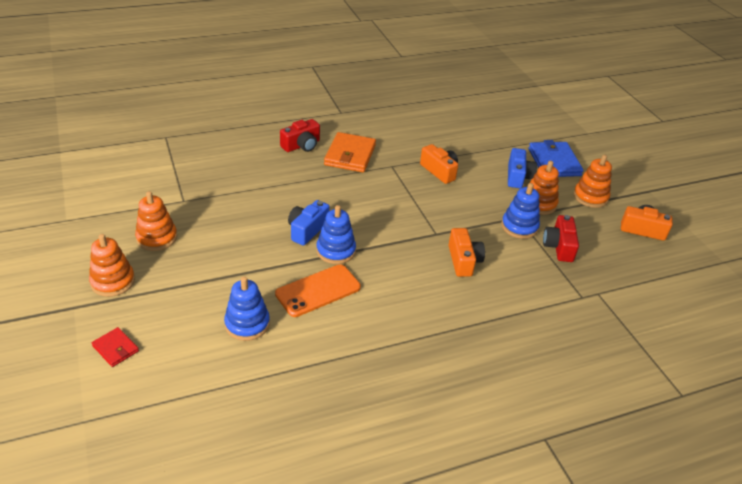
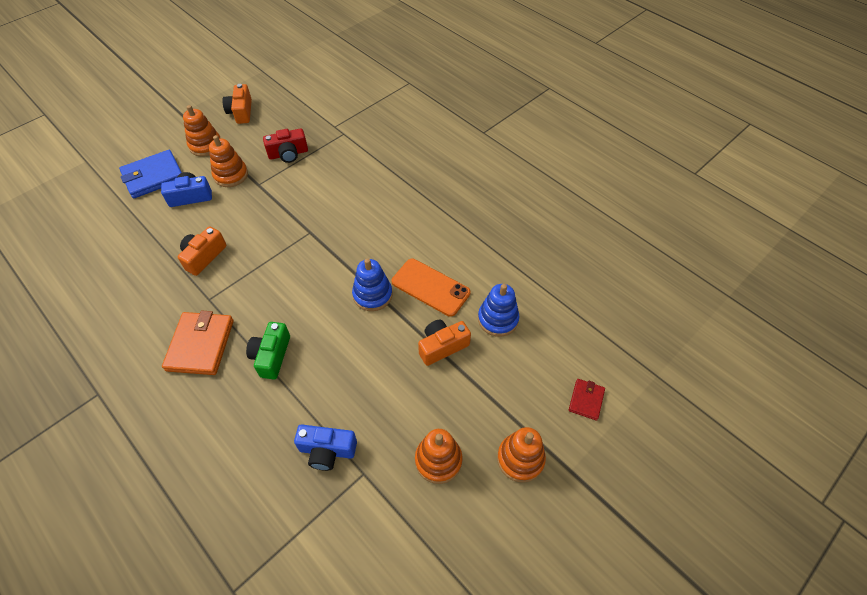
camera: 110 degrees left, 15 degrees up
red camera [280,119,320,152] -> none
blue camera [288,200,330,246] -> blue camera moved to [294,424,357,471]
orange wallet [324,132,376,172] -> orange wallet turned 75 degrees counterclockwise [162,311,234,375]
orange camera [449,228,485,277] -> orange camera moved to [418,320,471,366]
blue stacking toy [501,183,540,239] -> none
none -> green camera [246,322,290,379]

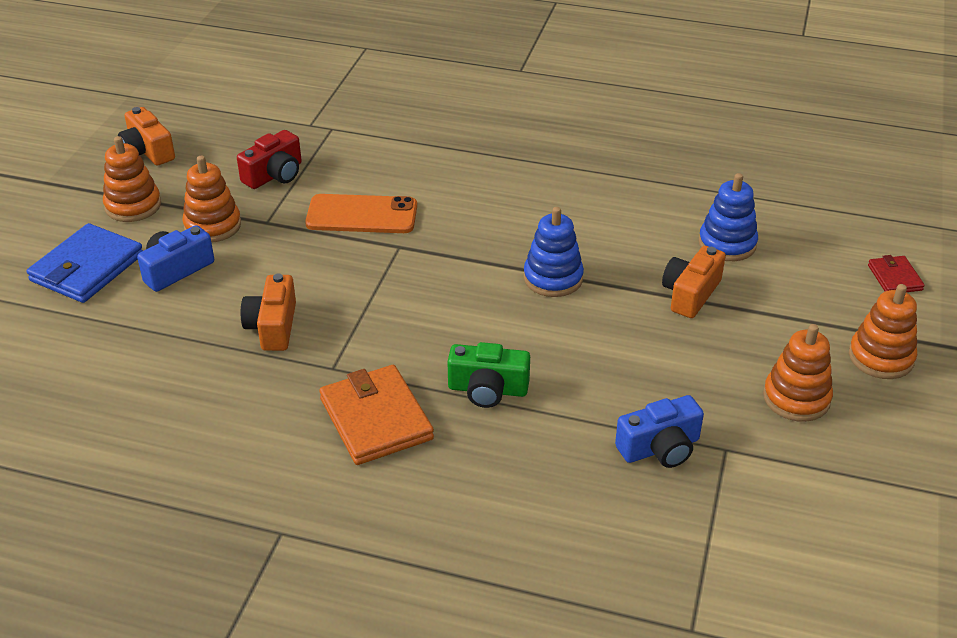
camera: 30 degrees left, 15 degrees down
green camera [246,322,290,379] -> green camera turned 60 degrees counterclockwise [448,342,530,408]
orange phone [392,259,471,317] -> orange phone moved to [305,194,417,233]

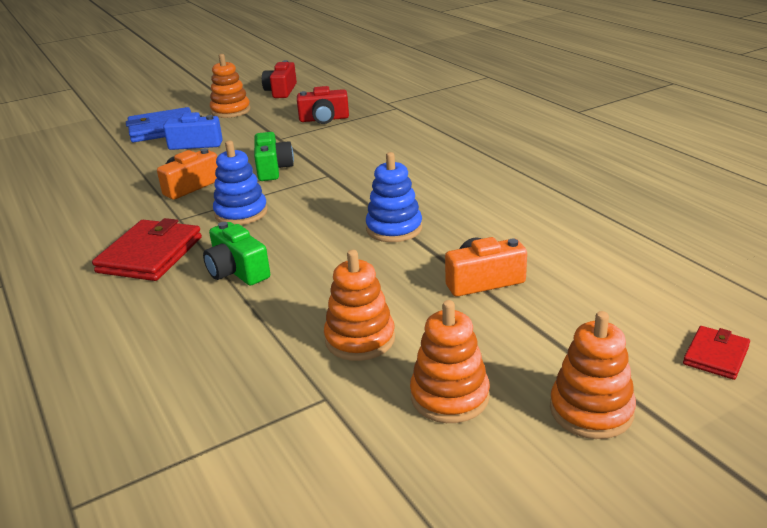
camera: 45 degrees right, 10 degrees down
orange camera [118,107,175,165] -> red camera [262,60,297,98]
orange stacking toy [182,156,241,242] -> orange stacking toy moved to [324,250,395,361]
orange phone [305,194,417,233] -> none
orange wallet [319,365,434,465] -> red wallet [92,218,202,281]
blue camera [615,395,704,468] -> none
blue stacking toy [699,173,758,261] -> blue stacking toy moved to [213,141,268,225]
none -> green camera [254,132,294,181]

